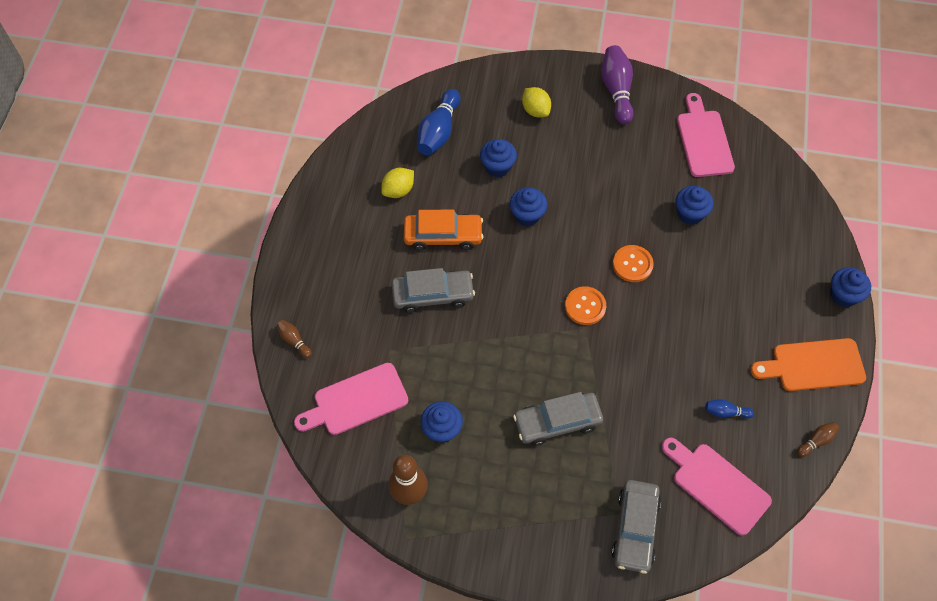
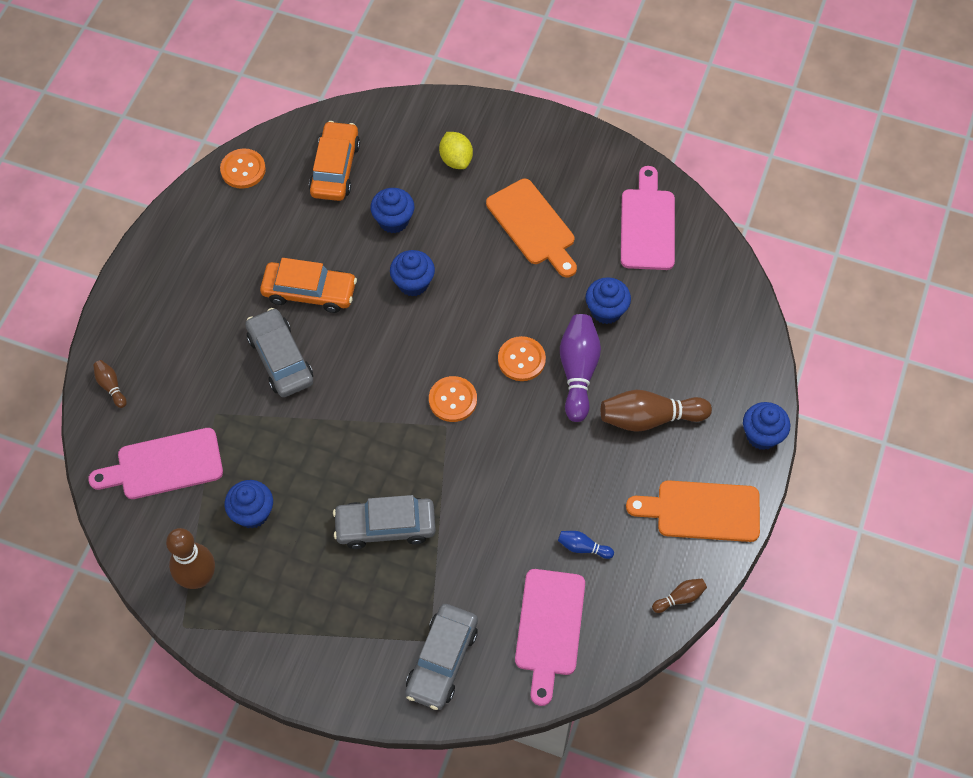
camera: 10 degrees right, 0 degrees up
yellow lemon [381,168,414,198] -> none
grey car [392,268,475,313] -> grey car turned 120 degrees counterclockwise [245,308,313,397]
blue bowling pin [417,89,460,155] -> orange car [309,121,360,201]
purple bowling pin [601,45,634,124] -> purple bowling pin moved to [560,314,601,422]
pink cutting board [662,438,772,536] -> pink cutting board turned 135 degrees counterclockwise [515,569,585,706]
none -> orange button [220,148,266,189]
none -> orange cutting board [486,179,577,277]
none -> brown bowling pin [601,390,712,432]

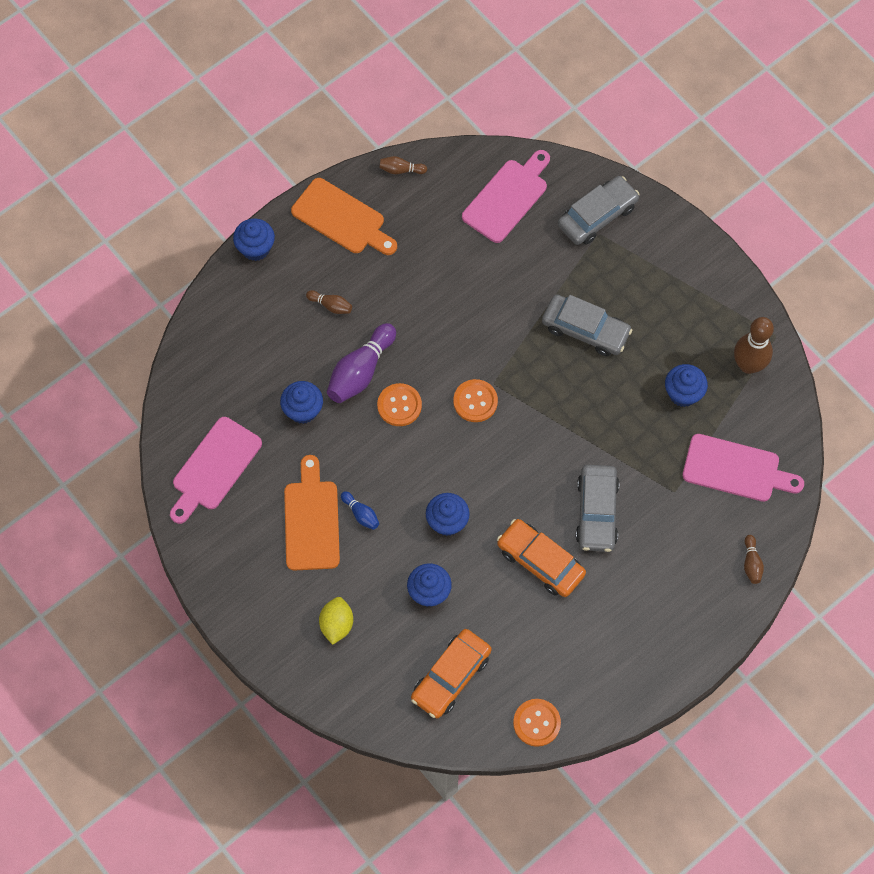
camera: 150 degrees left, 5 degrees up
blue bowling pin [558,531,614,559] -> blue bowling pin moved to [341,491,379,530]
brown bowling pin [601,390,712,432] -> brown bowling pin [306,290,352,314], size x0.49

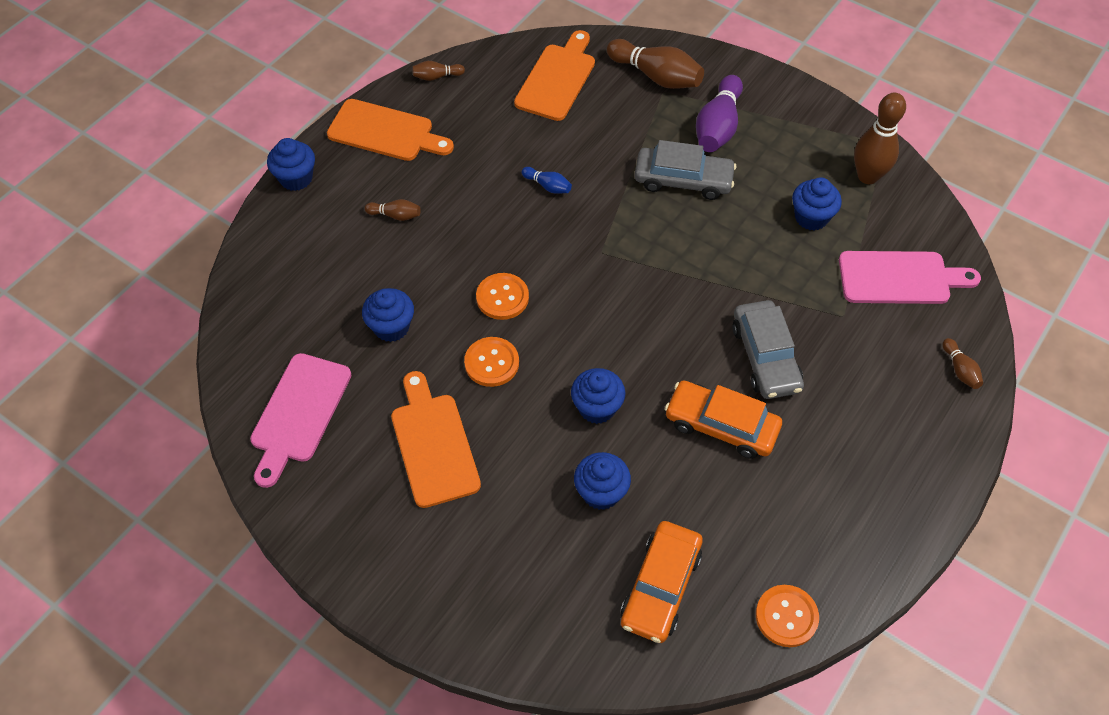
camera: 15 degrees left, 10 degrees down
yellow lemon [319,597,353,645] -> none
purple bowling pin [327,323,396,403] -> purple bowling pin moved to [696,75,743,152]
blue bowling pin [341,491,379,530] -> blue bowling pin moved to [522,167,572,194]
orange button [453,379,498,422] -> orange button moved to [464,337,519,387]
pink cutting board [462,150,550,243] -> orange cutting board [514,30,595,121]
grey car [558,176,639,245] -> brown bowling pin [607,39,704,89]

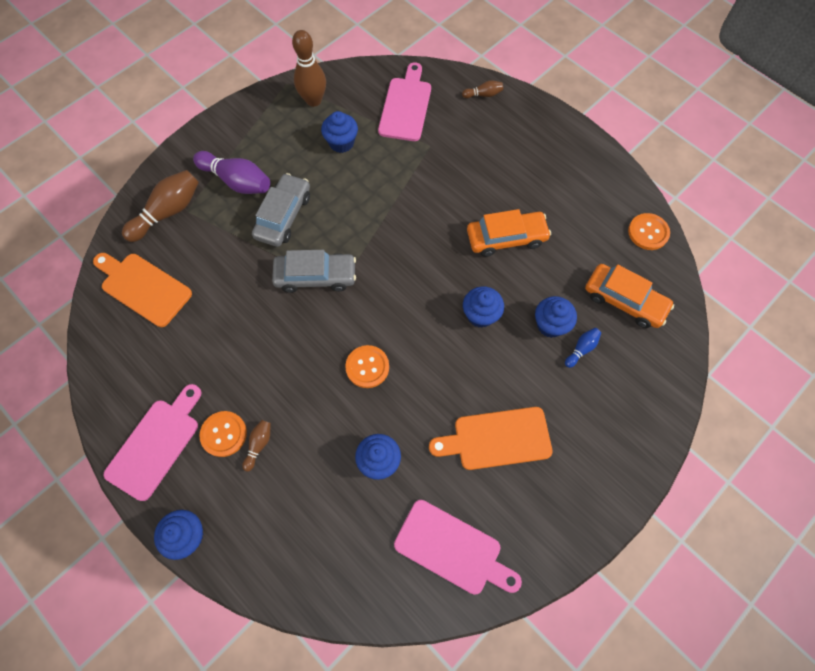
camera: 80 degrees left, 10 degrees up
orange cutting board [327,99,454,161] -> pink cutting board [103,384,201,501]
brown bowling pin [412,61,465,81] -> none
orange button [464,337,519,387] -> orange button moved to [199,411,247,457]
blue bowling pin [522,167,572,194] -> blue bowling pin moved to [565,328,601,368]
orange car [665,381,782,459] -> orange car turned 135 degrees counterclockwise [467,209,551,257]
grey car [732,300,804,399] -> grey car moved to [272,250,356,293]

